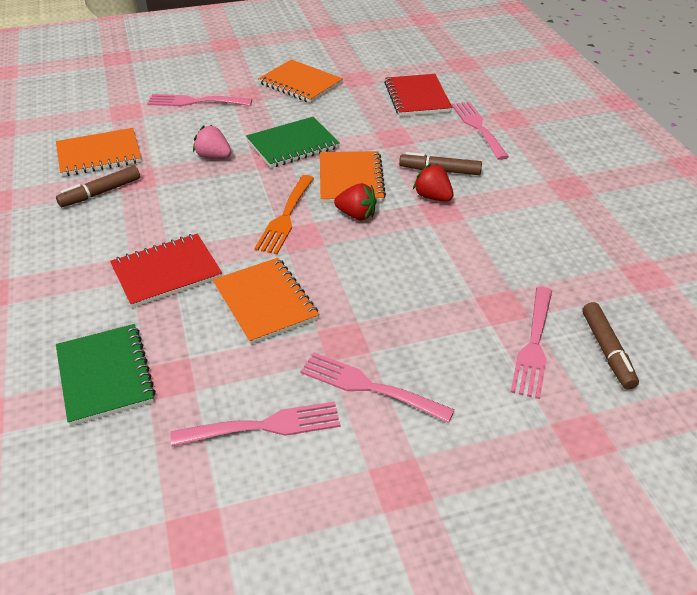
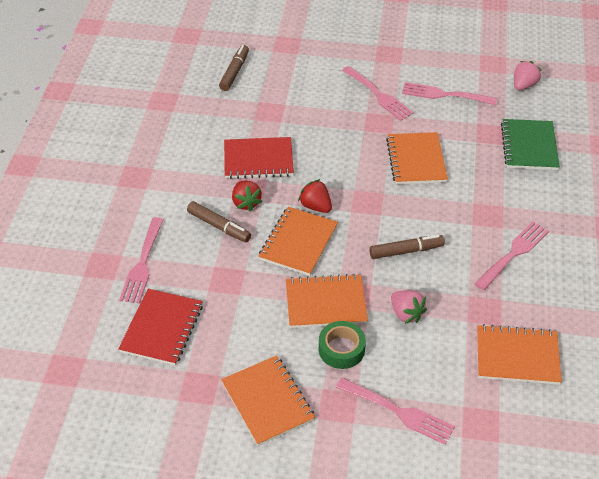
camera: 155 degrees left, 5 degrees up
brown marker [56,166,140,207] -> brown marker moved to [369,235,445,259]
red notebook [110,234,222,308] -> red notebook moved to [224,137,294,179]
green notebook [246,117,339,168] -> orange notebook [286,274,368,328]
orange fork [255,175,314,254] -> none
pink fork [511,287,552,399] -> pink fork moved to [474,221,549,291]
none -> green tape [319,321,366,369]
none -> pink strawberry [514,61,541,90]

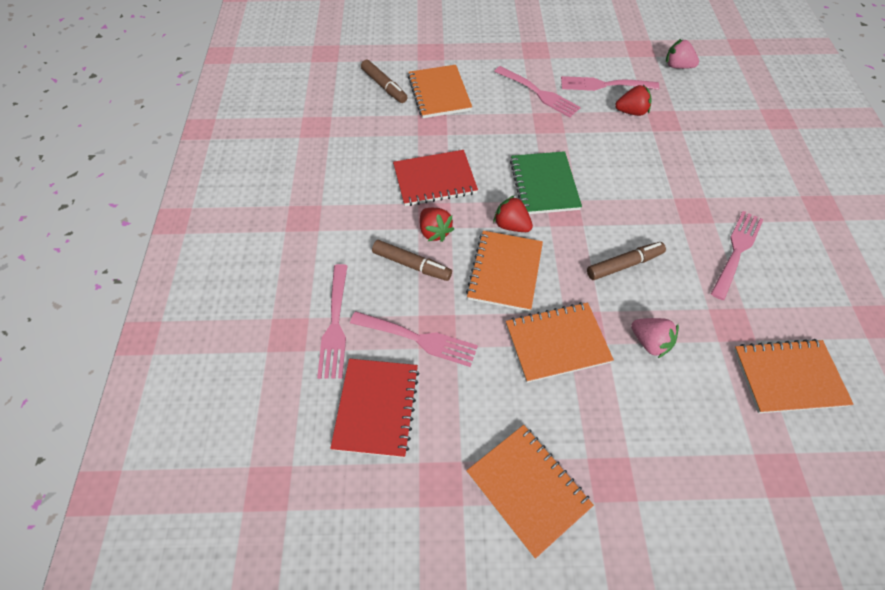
camera: 10 degrees left, 10 degrees up
brown marker [219,45,249,91] -> brown marker turned 135 degrees clockwise [361,59,407,103]
green tape [319,321,366,369] -> none
pink fork [336,378,455,445] -> pink fork moved to [350,311,478,367]
orange notebook [386,132,448,184] -> orange notebook moved to [408,65,472,118]
green notebook [501,119,560,170] -> green notebook moved to [510,151,582,214]
pink strawberry [514,61,541,90] -> pink strawberry turned 90 degrees counterclockwise [666,39,699,69]
none -> red strawberry [615,85,652,116]

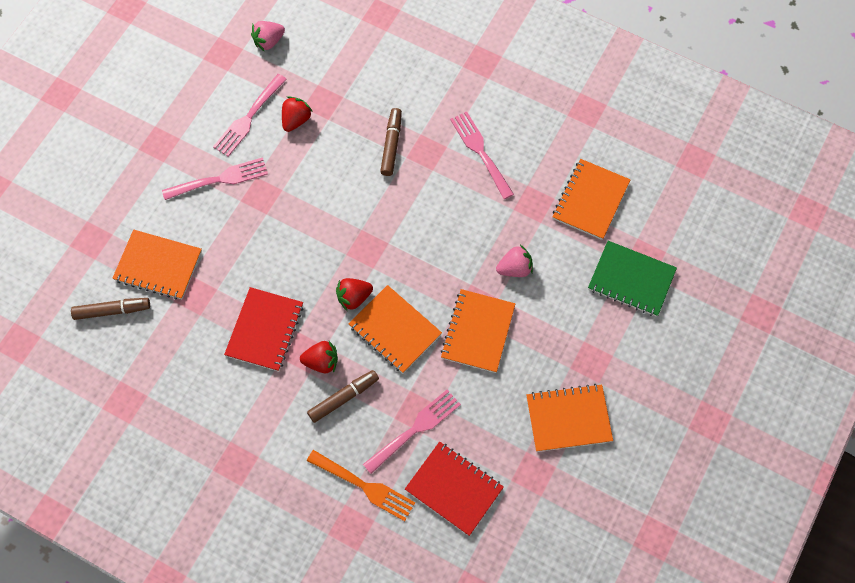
camera: 60 degrees left, 10 degrees up
pink fork [317,264,348,379] -> orange fork [307,450,415,521]
green notebook [510,151,582,214] -> green notebook moved to [588,241,677,317]
brown marker [587,242,666,280] -> brown marker moved to [380,108,402,176]

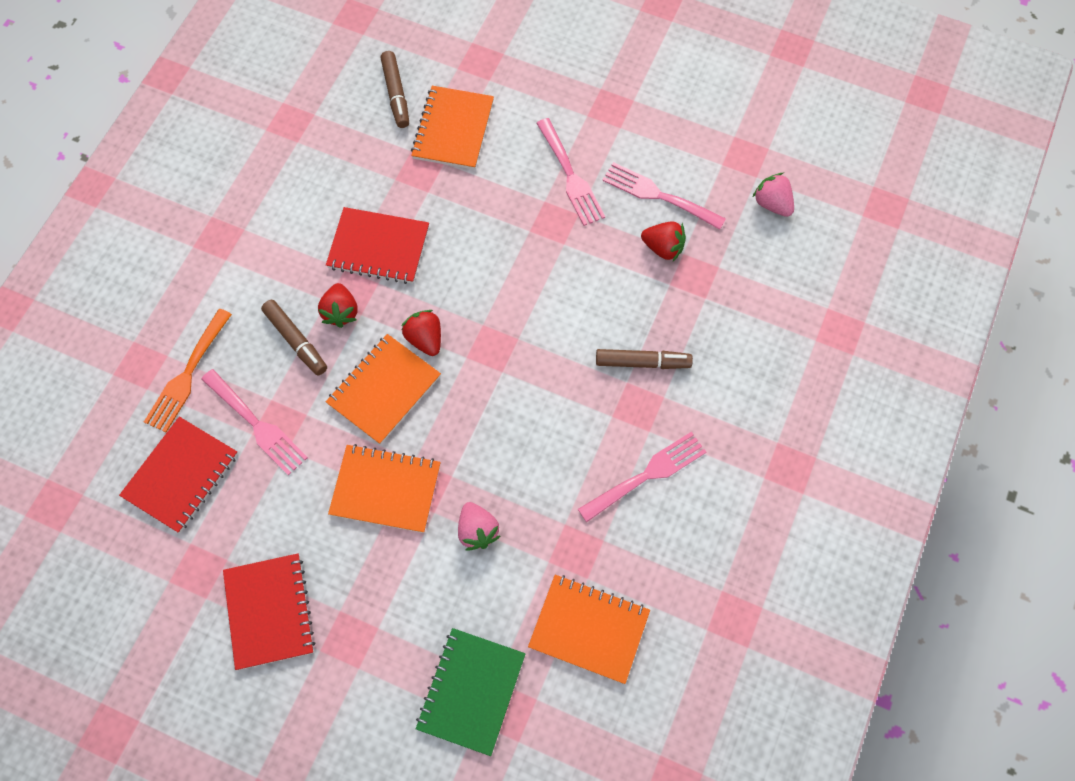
camera: 85 degrees right, 0 degrees up
orange notebook [526,384,613,452] -> red notebook [223,553,315,670]

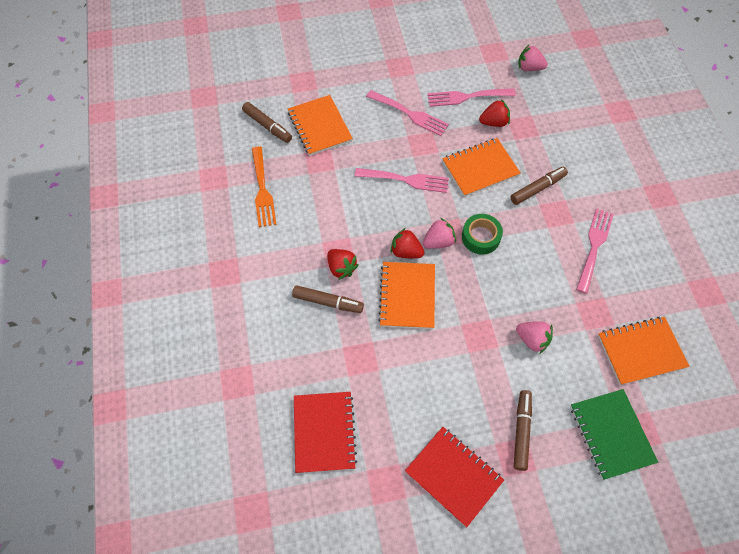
camera: 35 degrees left, 5 degrees down
orange fork [144,309,232,432] -> orange fork moved to [252,147,277,227]
pink fork [201,369,308,475] -> pink fork moved to [355,168,449,193]
red notebook [326,207,429,284] -> none
orange notebook [328,444,441,533] -> orange notebook moved to [442,138,521,197]
none -> pink strawberry [423,218,456,249]
none -> green tape [462,214,503,255]
none -> brown marker [514,390,532,471]

